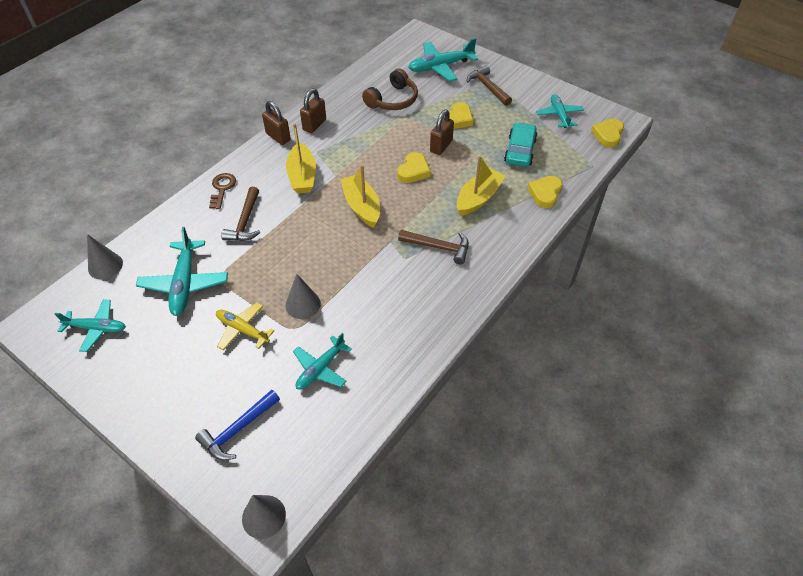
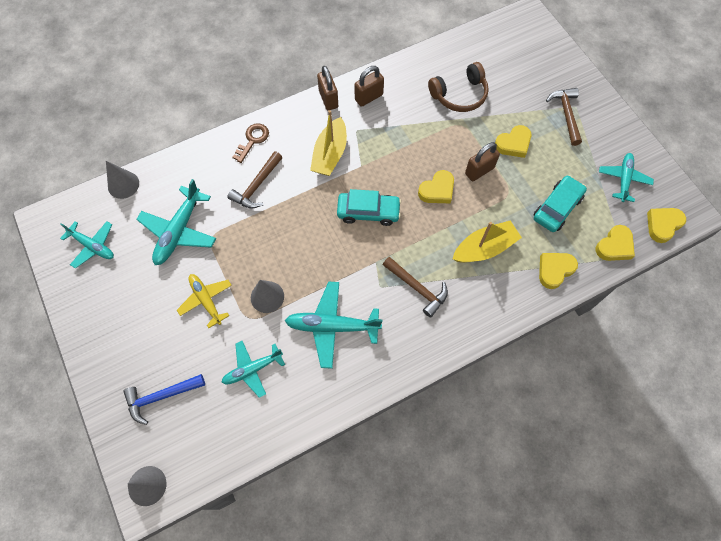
camera: 25 degrees right, 15 degrees up
yellow boat [340,165,380,228] -> turquoise car [337,189,401,226]
turquoise plane [408,38,478,81] -> turquoise plane moved to [285,281,383,369]
none -> yellow heart [596,225,635,261]

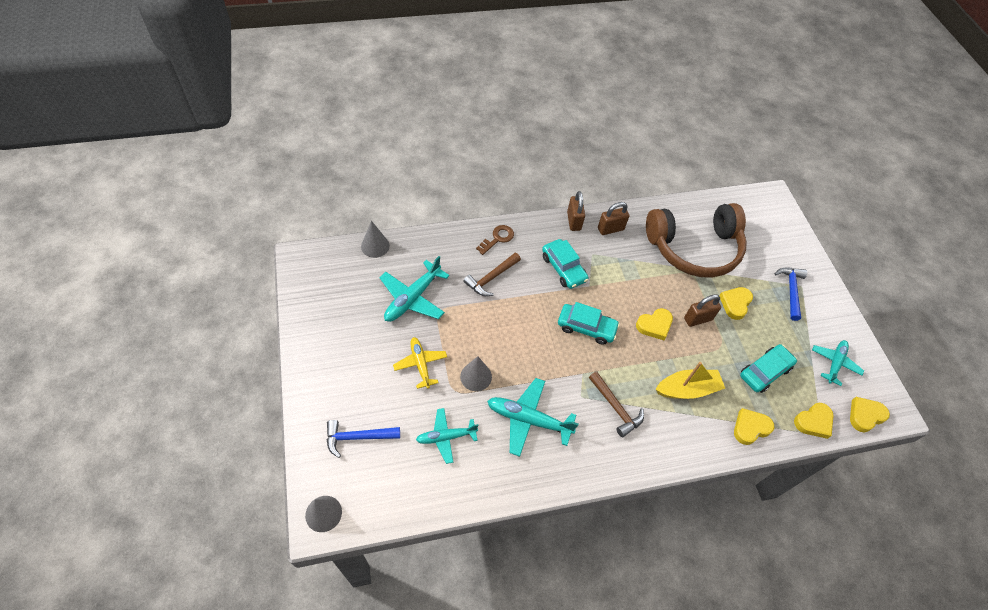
camera: 10 degrees right, 10 degrees down
turquoise plane [60,221,114,269] -> none
yellow boat [310,110,347,176] -> turquoise car [542,239,589,289]
brown headphones [428,62,489,112] -> brown headphones [646,203,747,278], size x1.79
yellow heart [495,125,531,158] -> yellow heart turned 135 degrees clockwise [719,287,753,320]
brown hammer [546,88,582,146] -> blue hammer [774,268,807,321]

